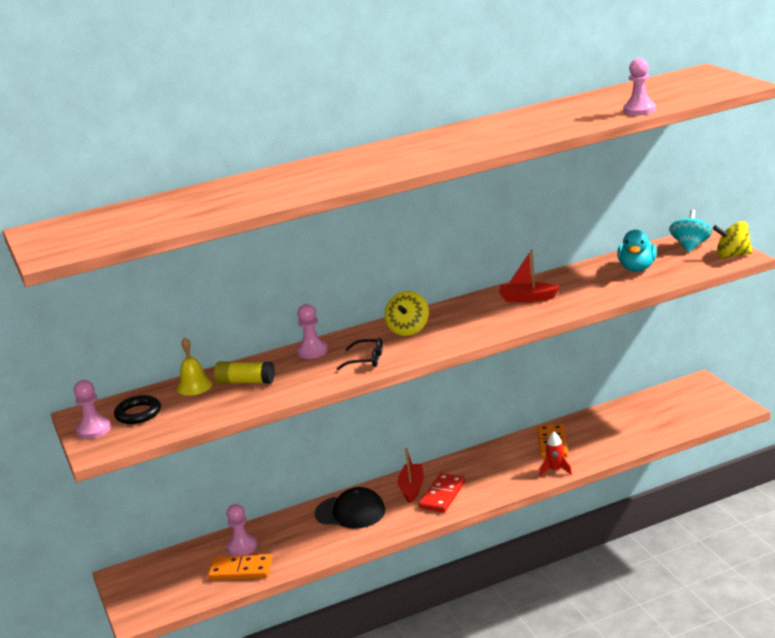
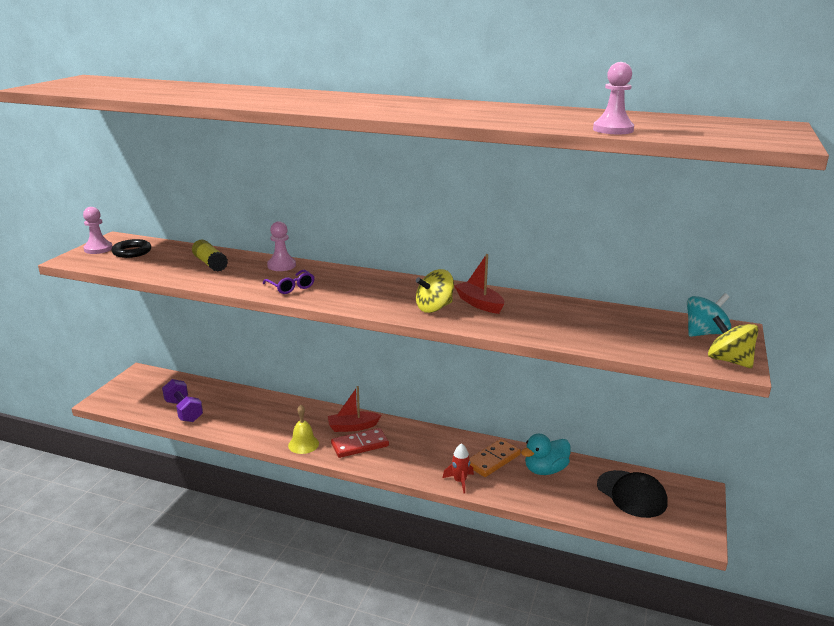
camera: 40 degrees right, 0 degrees up
yellow bell [177,337,212,396] -> yellow bell moved to [288,405,319,454]
orange domino [208,555,272,580] -> purple dumbbell [162,379,203,422]
pink pawn [227,504,257,556] -> none
black cap [315,487,385,529] -> black cap moved to [597,470,667,518]
black glasses [337,338,383,370] -> purple glasses [263,270,314,294]
yellow spinning top [385,291,429,336] -> yellow spinning top moved to [416,269,454,313]
red boat [398,448,424,503] -> red boat turned 150 degrees counterclockwise [328,386,381,432]
turquoise duck [617,230,657,272] -> turquoise duck moved to [521,434,571,475]

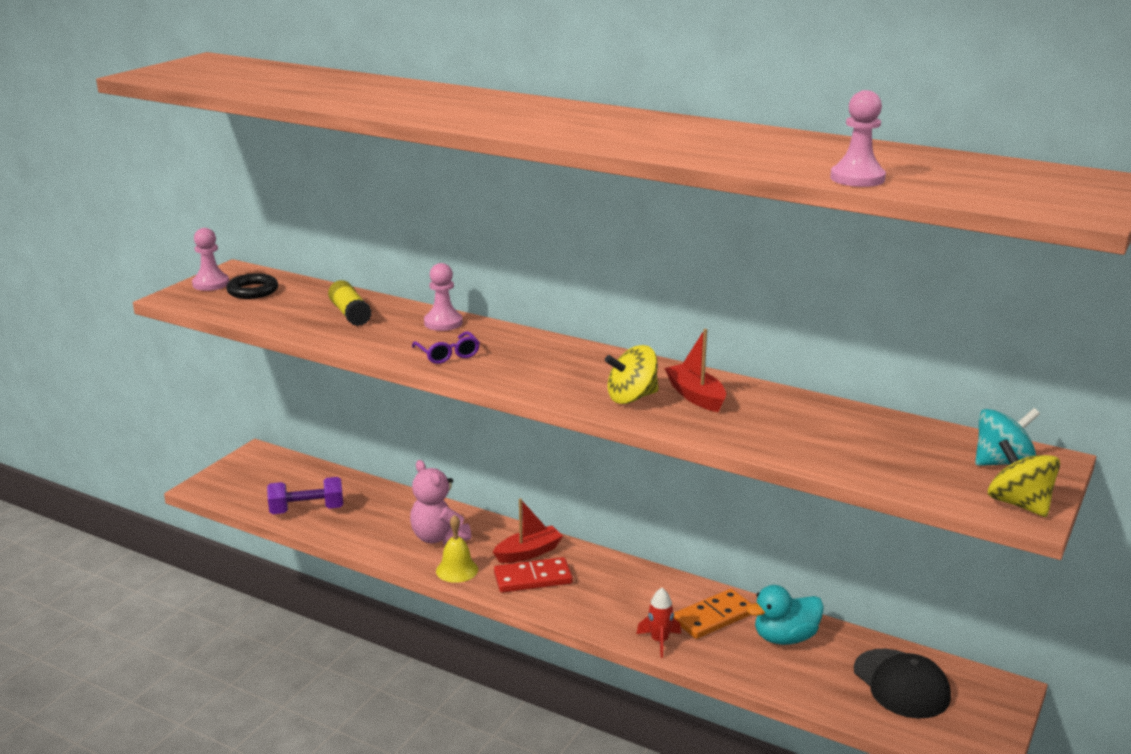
camera: 10 degrees right, 0 degrees up
purple dumbbell [162,379,203,422] -> purple dumbbell turned 75 degrees counterclockwise [267,477,343,514]
red boat [328,386,381,432] -> red boat turned 150 degrees clockwise [493,498,563,563]
none -> pink teddy bear [410,460,471,545]

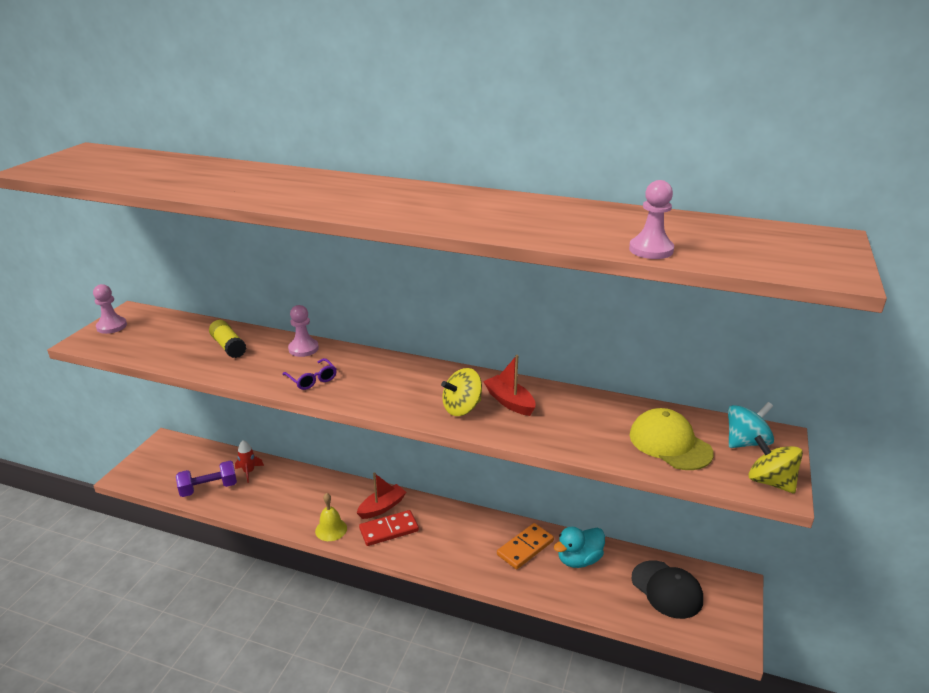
camera: 10 degrees left, 5 degrees up
black ring [226,273,278,299] -> none
pink teddy bear [410,460,471,545] -> none
red rocket [636,588,681,658] -> red rocket moved to [235,440,264,483]
none -> yellow cap [630,408,714,470]

